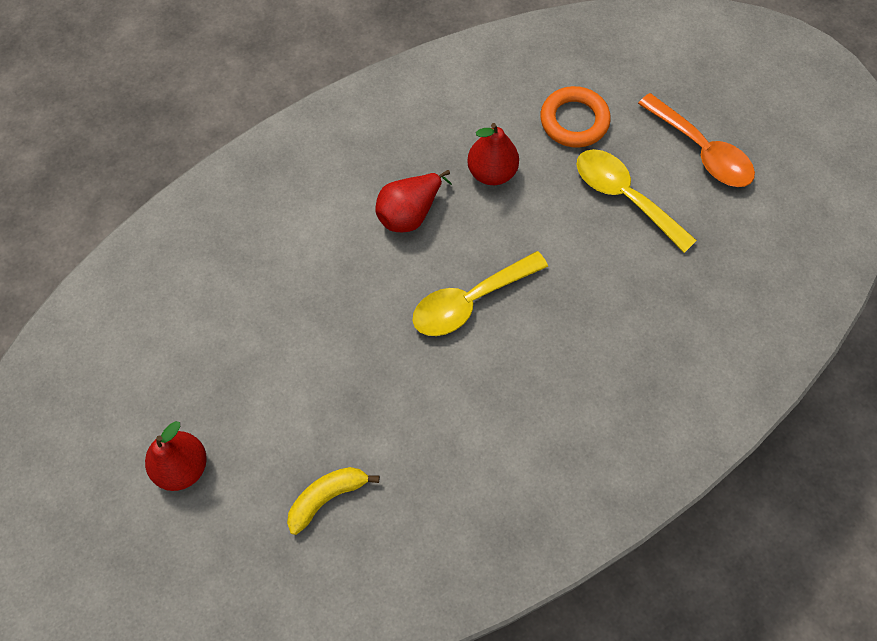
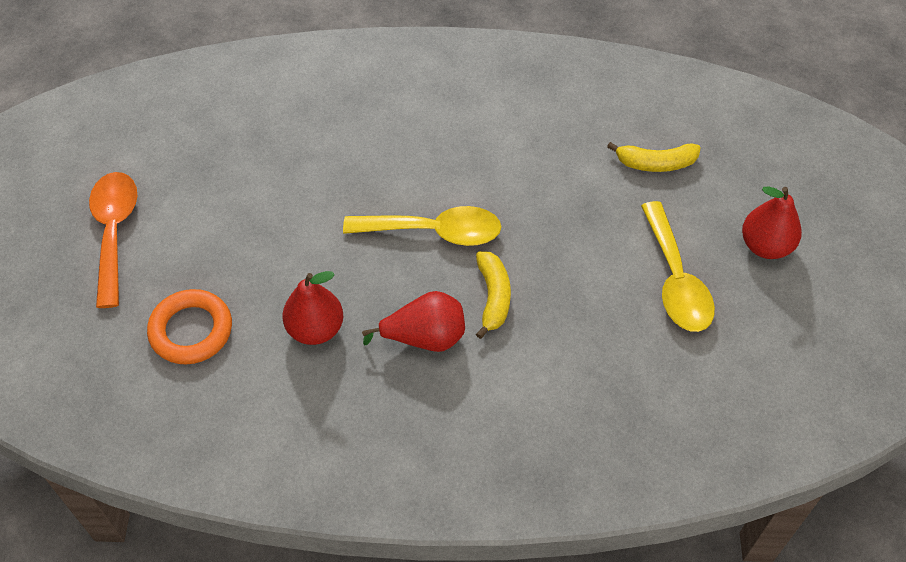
camera: 145 degrees left, 10 degrees down
yellow spoon [577,149,697,253] -> yellow spoon moved to [641,201,715,332]
none -> yellow banana [476,251,511,339]

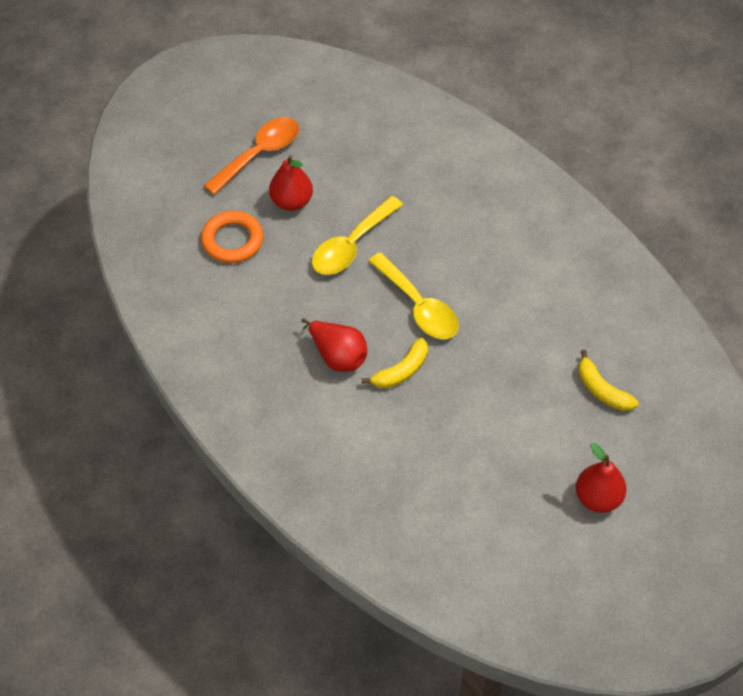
camera: 50 degrees right, 0 degrees up
red pear [282,271,343,345] -> red pear moved to [269,155,313,211]
yellow spoon [641,201,715,332] -> yellow spoon moved to [312,196,403,275]

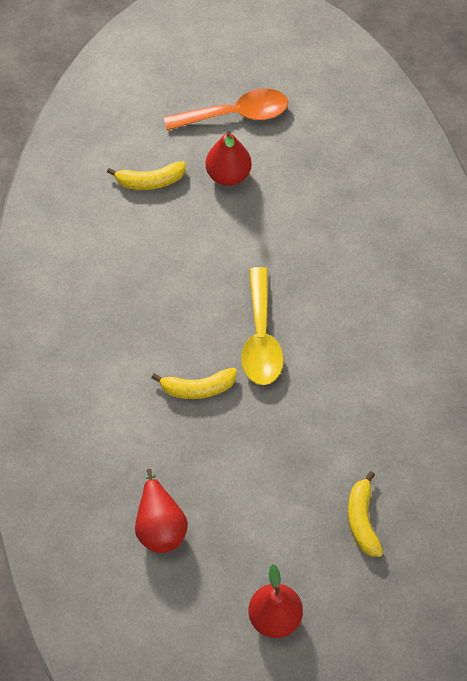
camera: 35 degrees right, 5 degrees up
orange ring [201,211,263,263] -> yellow banana [107,162,186,190]
red pear [301,318,367,372] -> red pear moved to [135,469,188,553]
yellow spoon [312,196,403,275] -> none

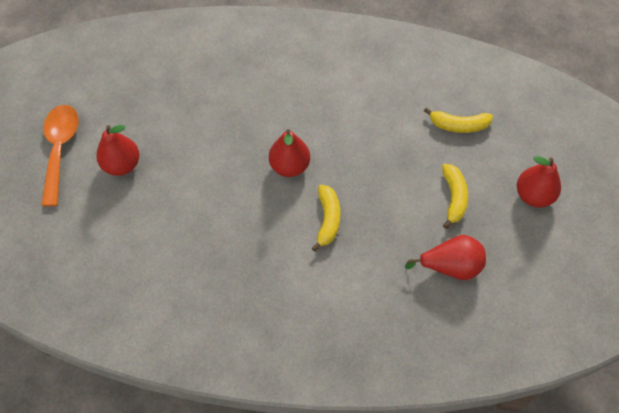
camera: 80 degrees left, 0 degrees up
yellow banana [107,162,186,190] -> yellow banana moved to [442,164,468,229]
yellow spoon [241,267,284,385] -> red pear [269,129,310,177]

